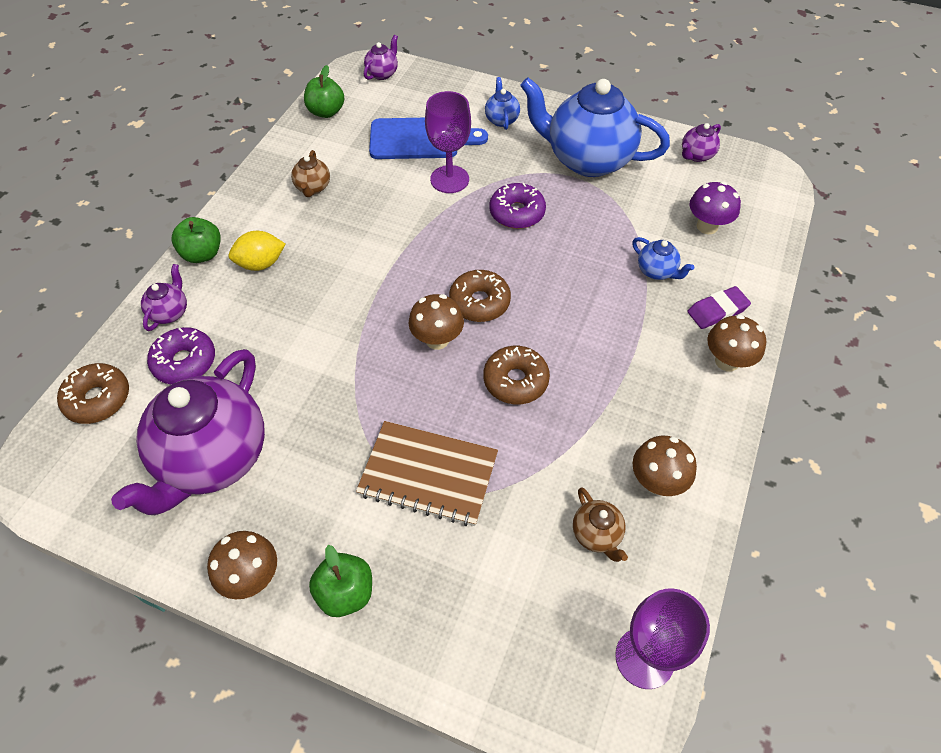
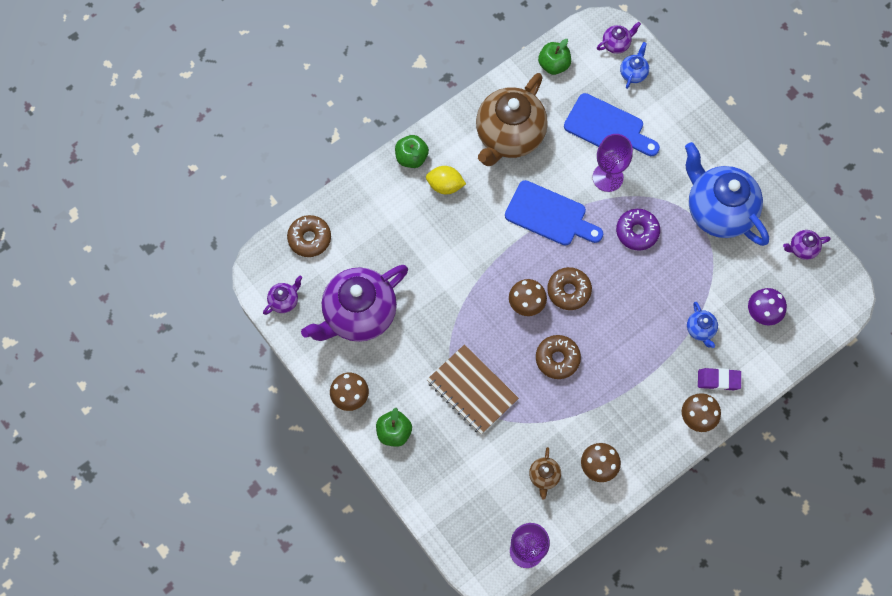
camera: 30 degrees right, 15 degrees up
purple teapot [141,264,187,331] -> purple teapot moved to [263,275,302,315]
purple donut [147,327,215,385] -> none
brown teapot [291,150,330,197] -> brown teapot [476,73,548,166], size x2.40
blue teapot [485,77,520,130] -> blue teapot moved to [620,42,649,89]
none -> blue cutting board [505,180,603,246]

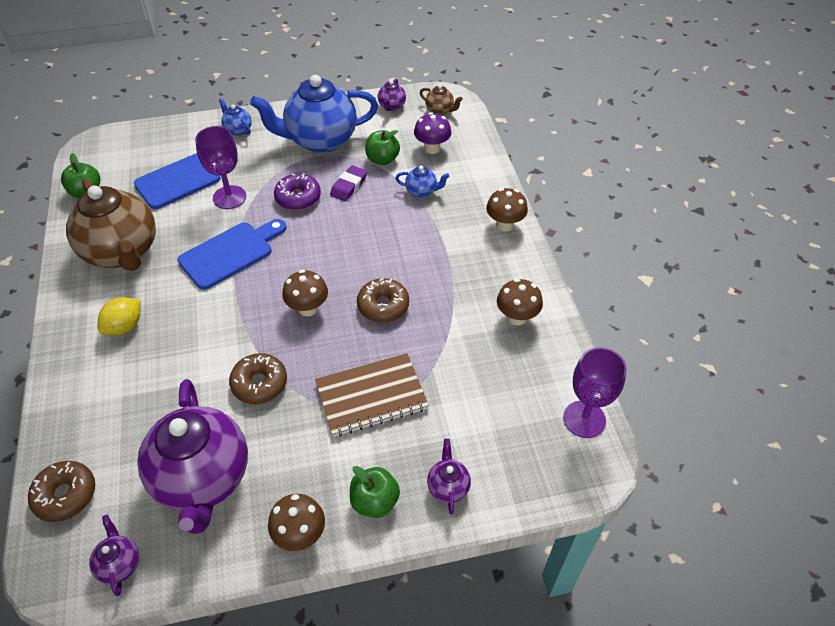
camera: 65 degrees left, 20 degrees down
green apple [395,135,429,168] -> green apple moved to [365,130,400,165]
brown teapot [529,447,561,500] -> brown teapot moved to [420,85,463,115]
brown donut [547,267,592,310] -> brown donut moved to [229,353,287,404]
purple teapot [597,22,641,54] -> purple teapot moved to [427,439,471,515]
blue teapot [620,42,649,89] -> blue teapot moved to [219,98,252,136]
purple eraser [698,368,741,390] -> purple eraser moved to [330,165,367,202]

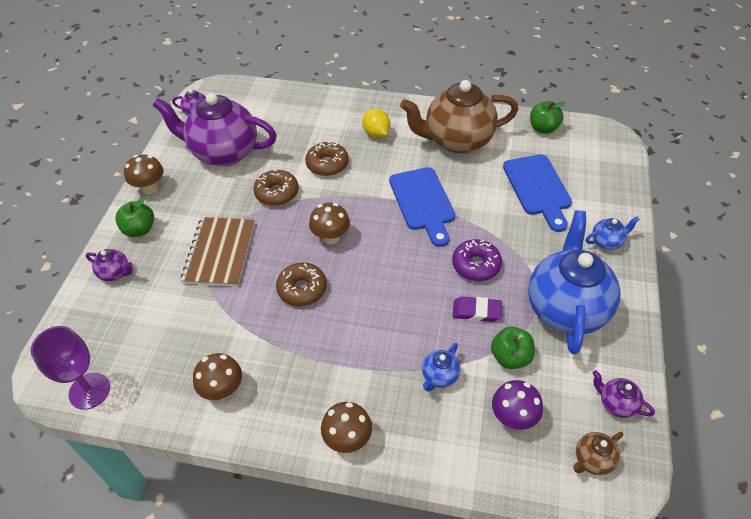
camera: 115 degrees right, 0 degrees up
brown donut [28,461,95,522] -> brown donut moved to [305,141,349,176]
purple goblet [195,126,246,209] -> none
purple eraser [330,165,367,202] -> purple eraser turned 45 degrees counterclockwise [452,296,502,322]

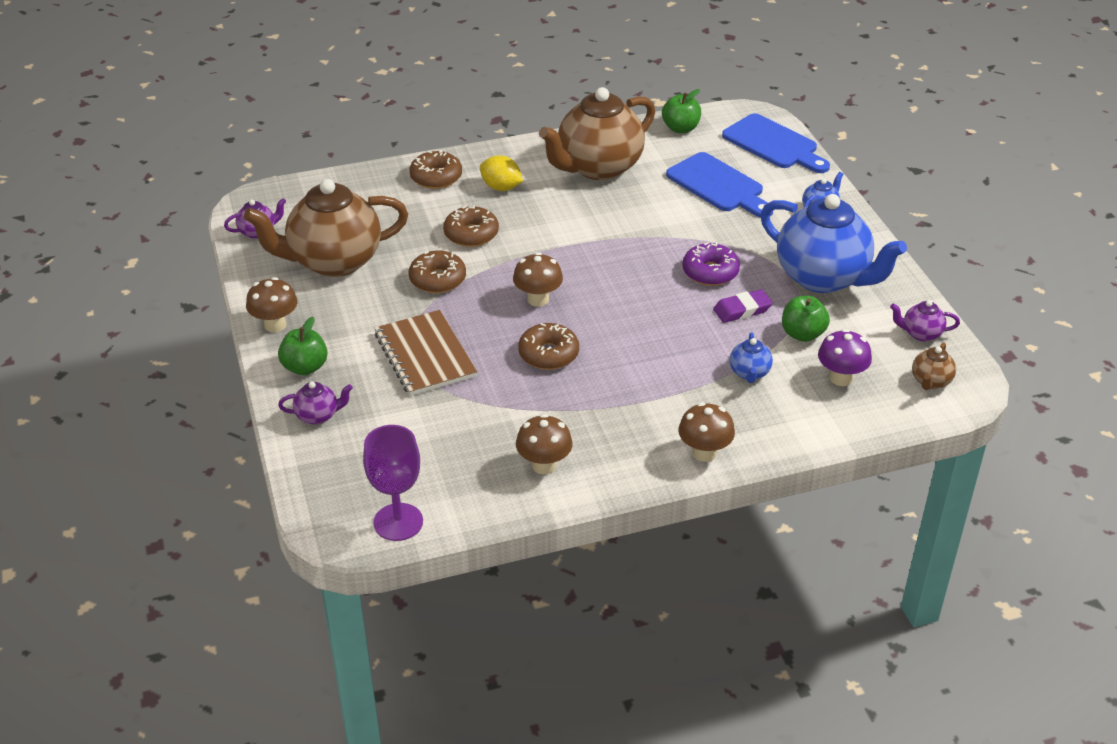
camera: 30 degrees left, 10 degrees down
purple teapot [153,93,277,166] -> brown teapot [244,179,408,277]
blue cutting board [389,167,455,247] -> blue cutting board moved to [722,113,830,173]
blue teapot [528,210,621,354] -> blue teapot turned 150 degrees clockwise [760,194,907,293]
none -> brown donut [409,150,462,189]

